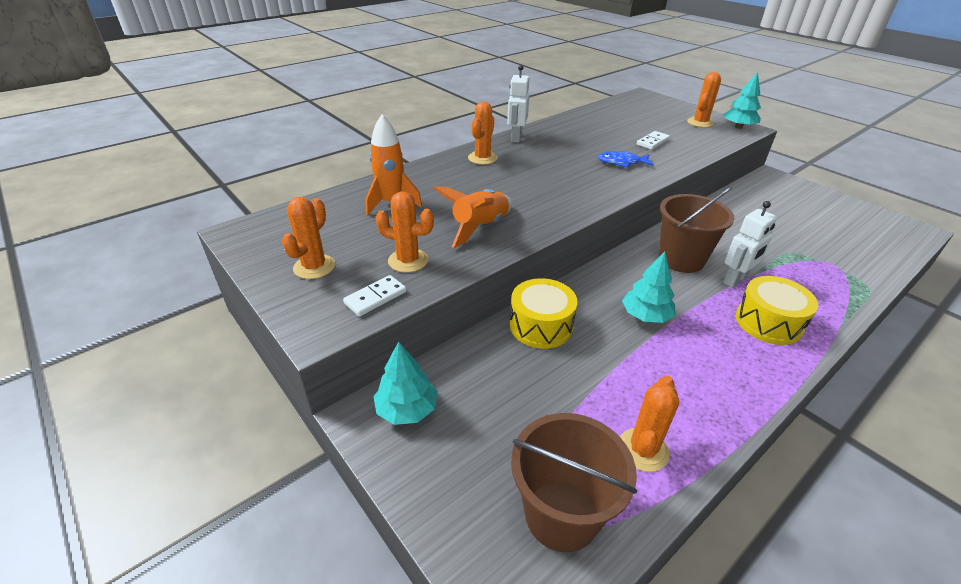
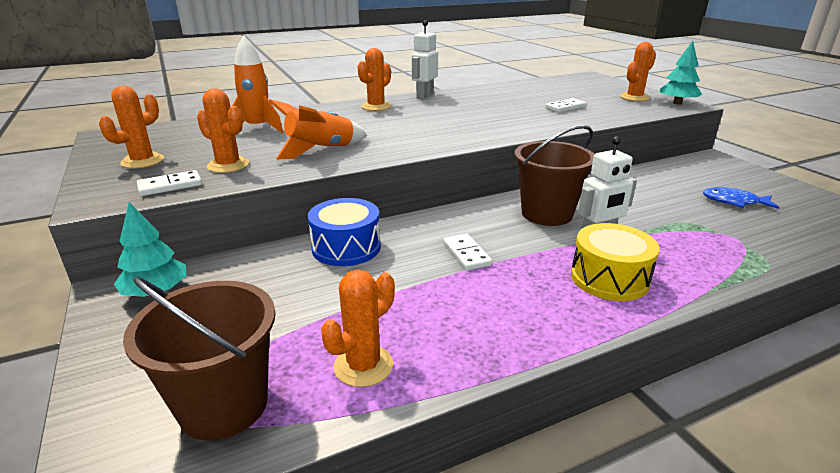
camera: 15 degrees right, 10 degrees down
yellow drum [510,278,578,349] -> blue drum [308,198,381,266]
blue fish [598,151,654,168] -> blue fish moved to [703,187,779,209]
turquoise tree [622,252,676,323] -> white domino [443,234,492,271]

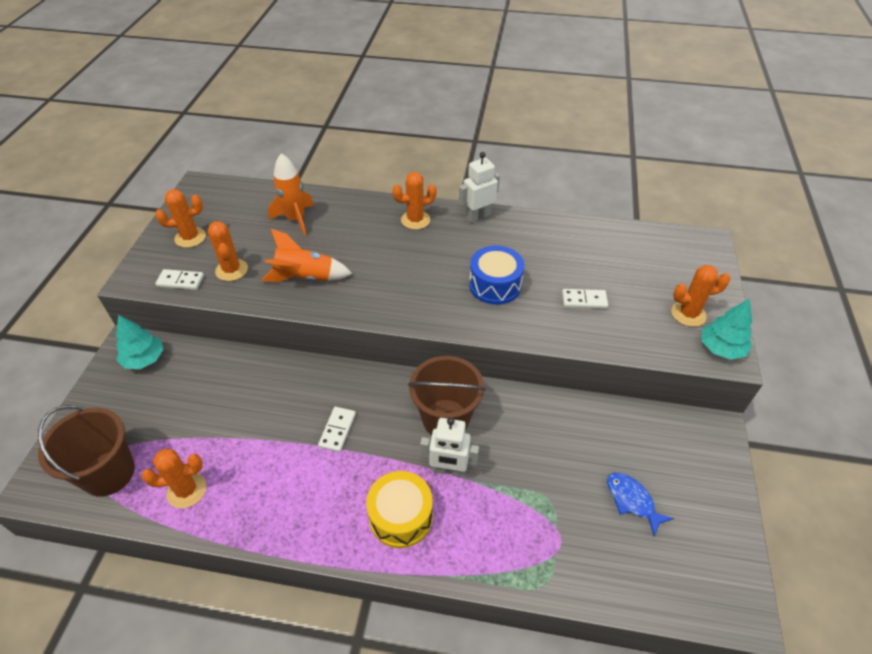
camera: 35 degrees right, 20 degrees up
blue drum [308,198,381,266] -> blue drum moved to [469,246,525,305]

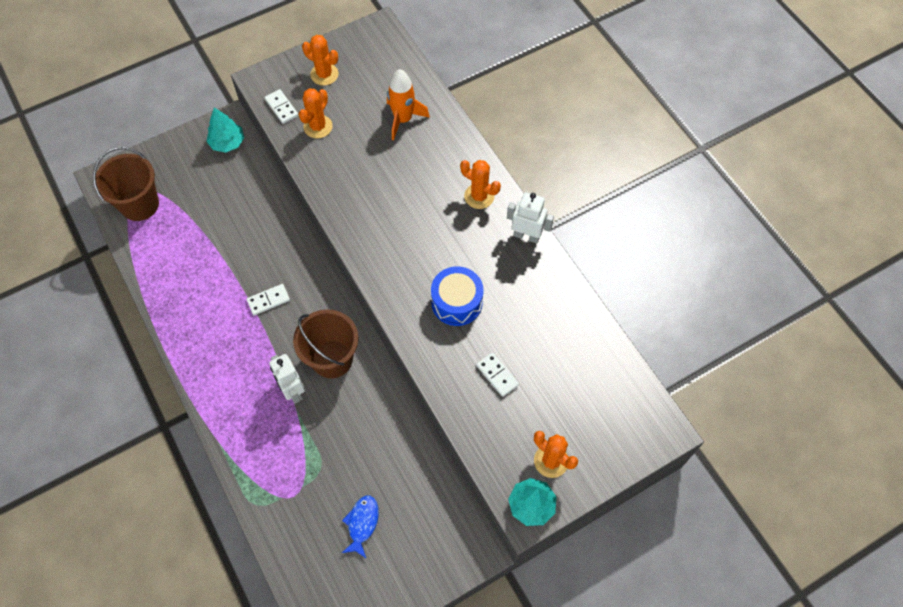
camera: 50 degrees right, 15 degrees up
orange cactus [141,449,206,508] -> none
orange rocket [261,229,352,282] -> none
yellow drum [366,471,433,548] -> none

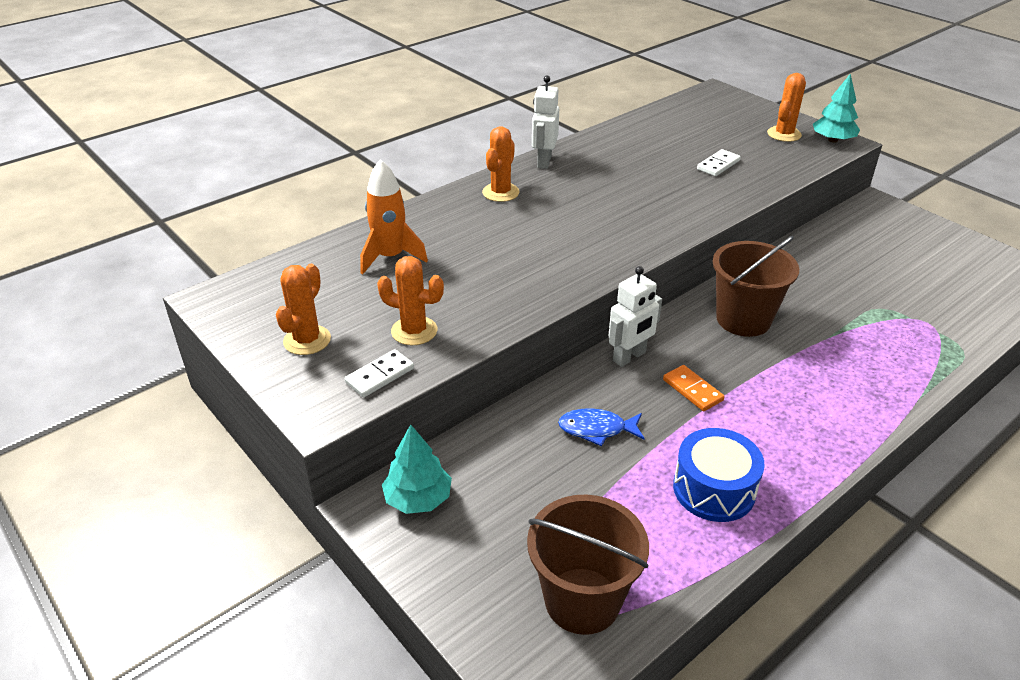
camera: 100 degrees left, 25 degrees down
white domino [247,284,290,315] -> orange domino [663,365,725,411]
white robot [269,354,305,404] -> white robot moved to [608,266,662,367]
blue fish [342,495,379,558] -> blue fish moved to [558,408,645,446]
blue drum [431,266,484,326] -> blue drum moved to [673,428,765,522]

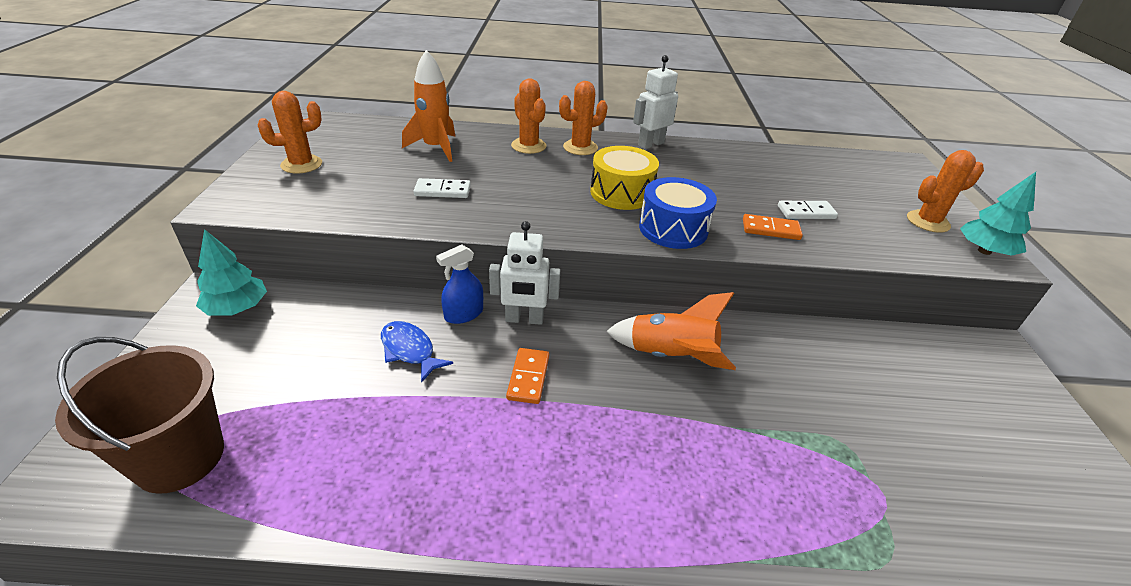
camera: 40 degrees right, 0 degrees up
white domino [345,349,414,397] -> white domino moved to [414,178,471,198]
orange cactus [377,256,444,346] -> orange cactus moved to [511,79,546,154]
blue drum [673,428,765,522] -> blue drum moved to [639,177,717,249]
brown bucket [713,236,799,337] -> orange rocket [606,292,736,370]
none -> blue spray bottle [436,244,483,324]
none -> yellow drum [590,146,659,210]
none -> orange domino [743,214,803,240]

